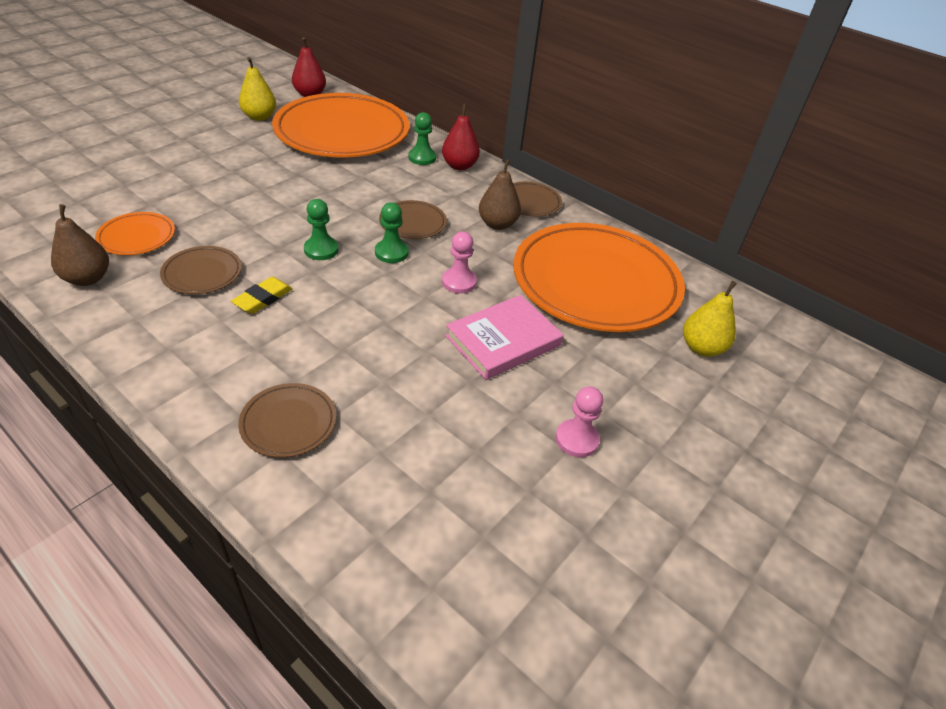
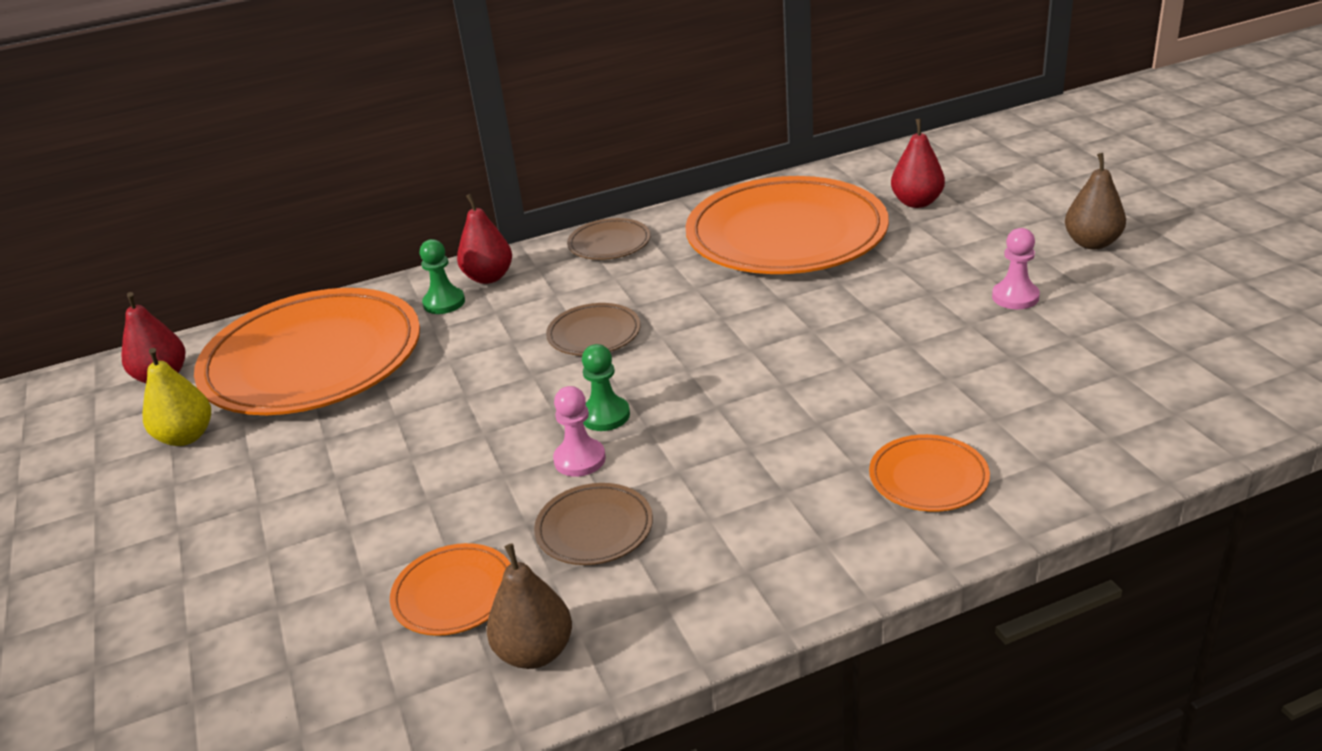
camera: 55 degrees left, 10 degrees down
yellow eraser [231,277,293,314] -> none
brown plate [238,383,336,458] -> orange plate [869,434,990,512]
green pawn [375,202,409,263] -> none
pink pawn [442,231,477,294] -> pink pawn moved to [553,386,606,477]
pink book [445,295,564,380] -> none
brown pear [479,159,521,230] -> brown pear moved to [1065,153,1126,249]
yellow pear [683,281,737,357] -> red pear [891,118,945,208]

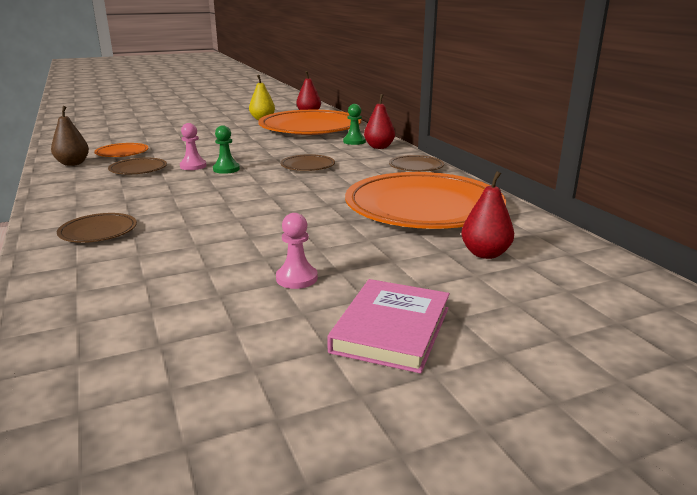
camera: 85 degrees right, 10 degrees down
orange plate [869,434,990,512] -> brown plate [57,213,137,243]
brown pear [1065,153,1126,249] -> pink book [327,279,450,374]

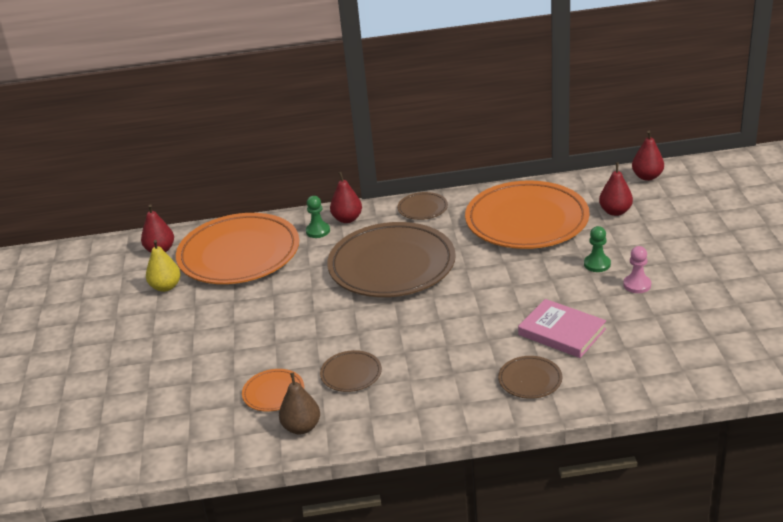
camera: 70 degrees left, 10 degrees up
pink pawn [180,123,207,170] -> none
green pawn [213,125,240,174] -> green pawn moved to [584,226,611,272]
brown plate [280,154,335,171] -> brown plate [327,222,456,297], size x2.35
pink book [327,279,450,374] -> pink book moved to [518,299,606,358]
none -> red pear [632,131,664,181]

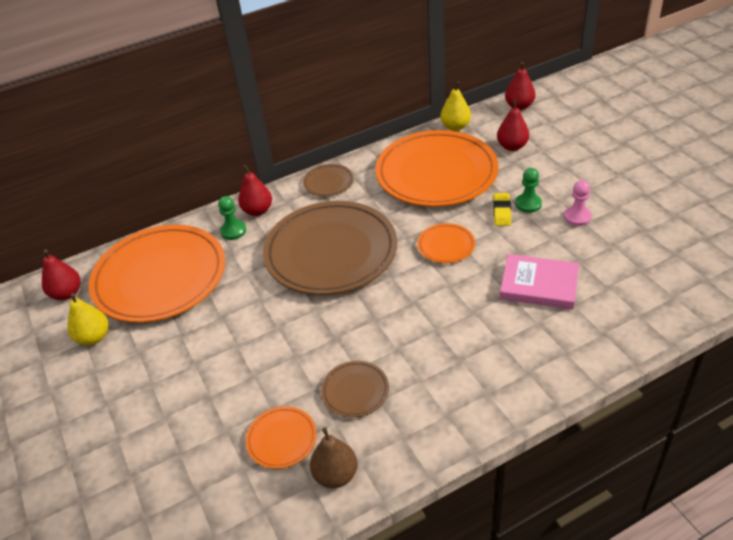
camera: 20 degrees left, 10 degrees up
brown plate [498,356,562,399] -> none
none -> orange plate [417,223,475,263]
none -> yellow pear [440,81,471,131]
none -> yellow eraser [493,193,511,226]

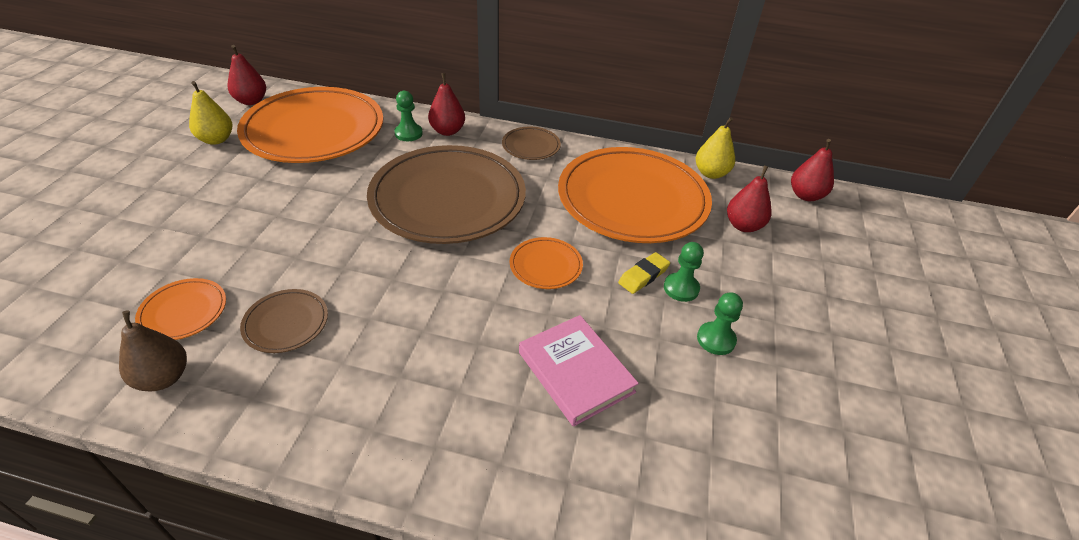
camera: 35 degrees right, 0 degrees up
pink pawn [564,180,592,226] -> green pawn [697,292,743,355]

